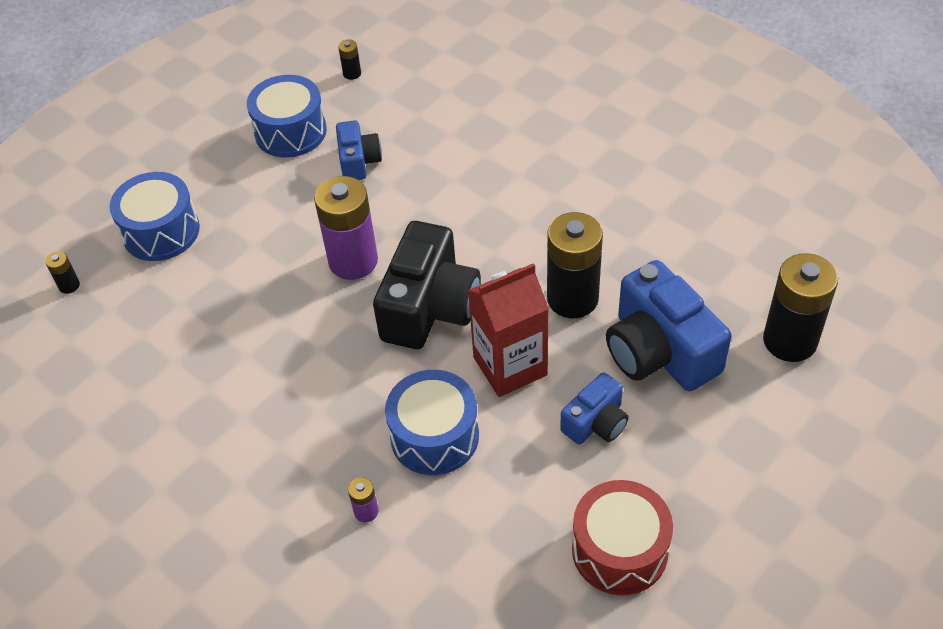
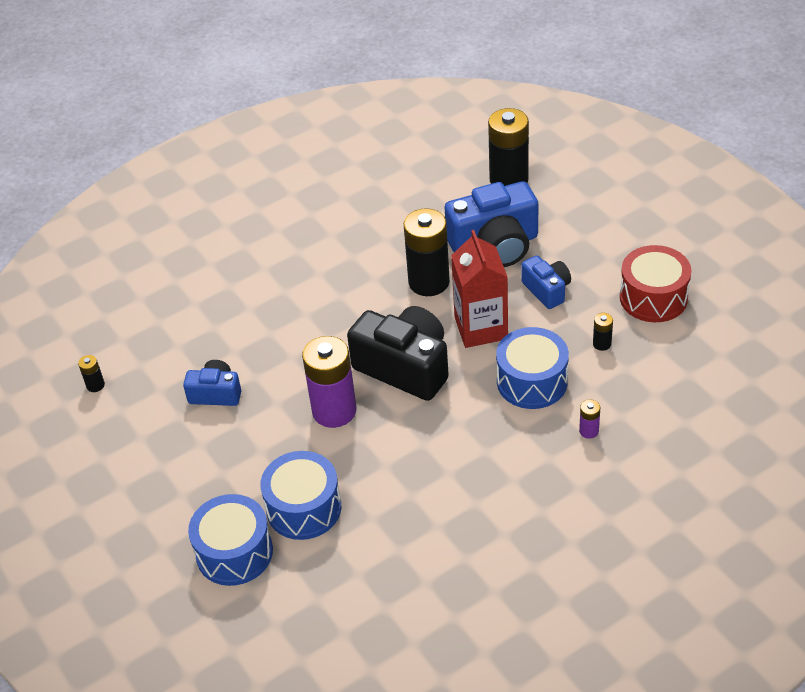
camera: 75 degrees left, 5 degrees down
black battery [45,251,80,294] -> black battery moved to [593,313,613,351]
blue drum [247,75,327,158] -> blue drum moved to [261,451,341,540]

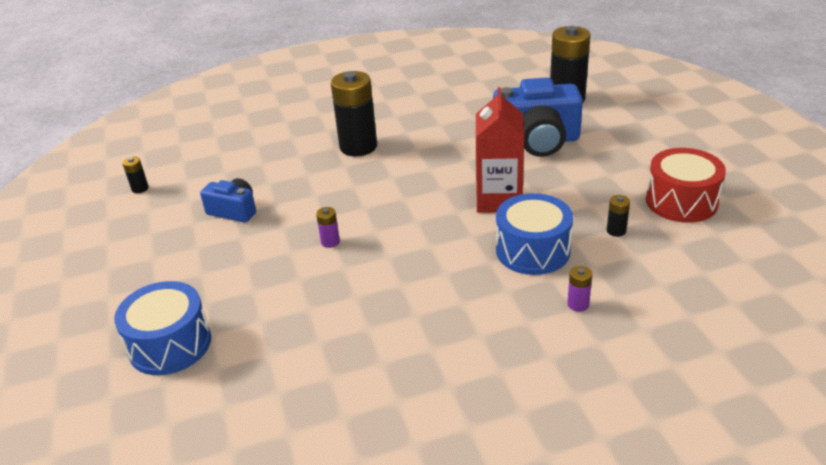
camera: 15 degrees right, 10 degrees down
blue drum [261,451,341,540] -> none
purple battery [302,336,357,428] -> purple battery [316,207,340,248], size x0.42
black camera [347,306,449,401] -> none
black battery [404,208,450,296] -> black battery moved to [331,71,377,156]
blue camera [521,255,571,309] -> none

